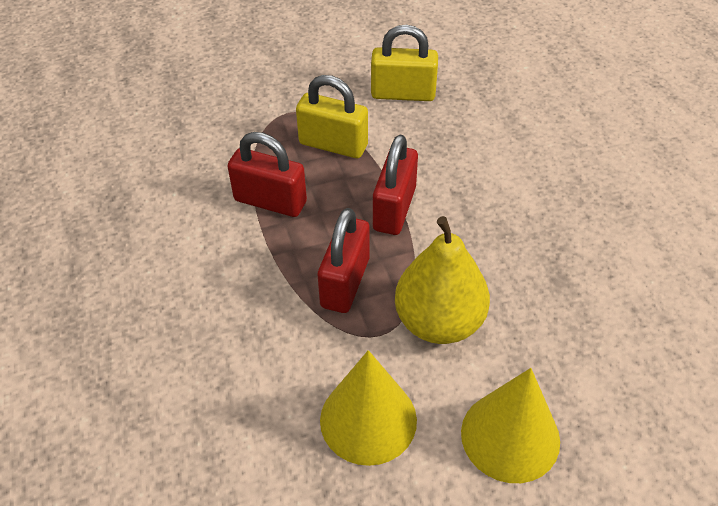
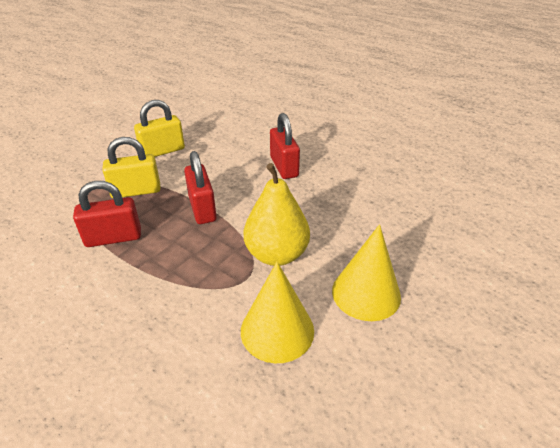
camera: 35 degrees left, 10 degrees down
red padlock [318,208,370,313] -> red padlock moved to [270,113,300,179]

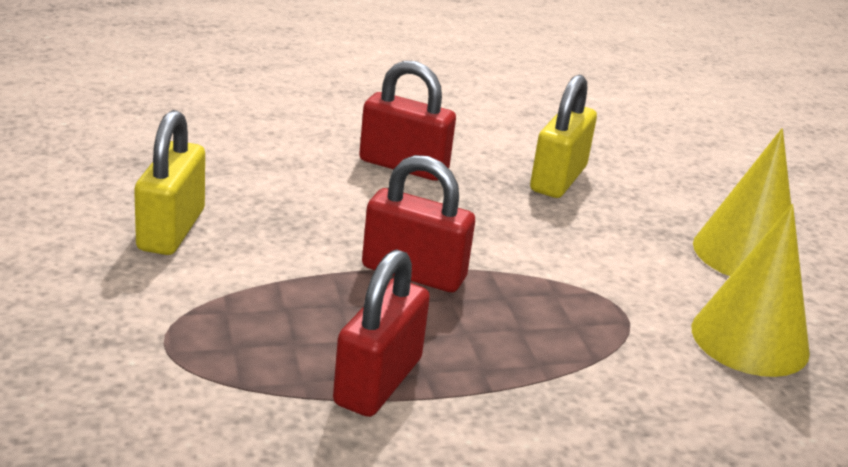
camera: 55 degrees left, 10 degrees down
yellow padlock [102,137,161,198] -> yellow padlock moved to [530,75,597,198]
yellow pear [244,163,310,266] -> none

